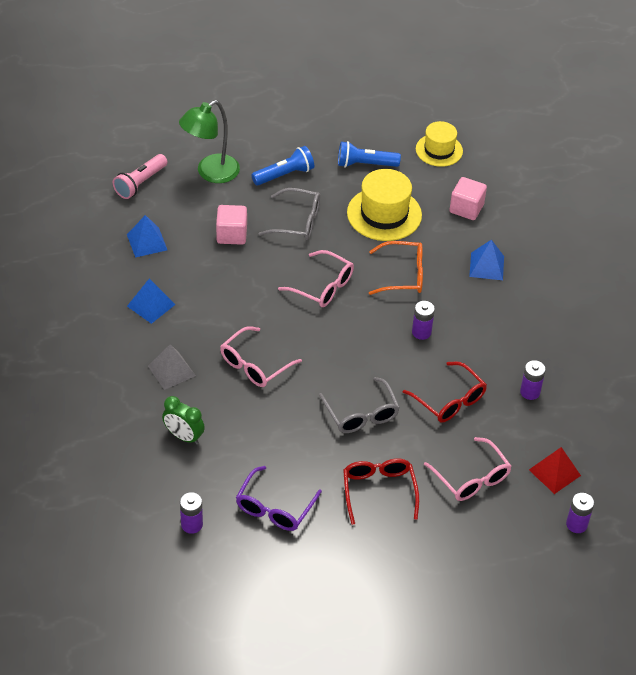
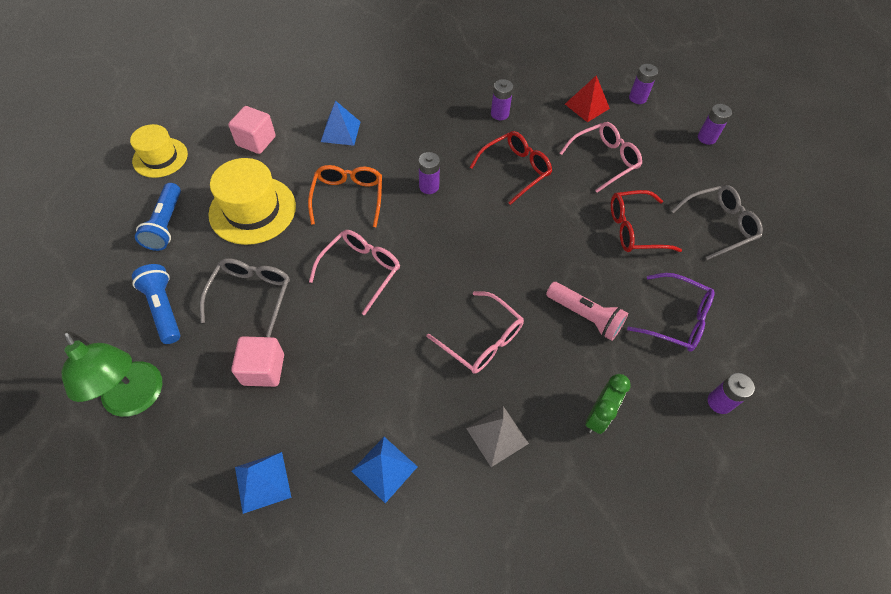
camera: 90 degrees left, 10 degrees up
pink flashlight [113,154,167,199] -> pink flashlight moved to [546,282,628,341]
grey glasses [319,377,400,433] -> grey glasses moved to [671,185,763,260]
none -> purple battery [698,104,732,145]

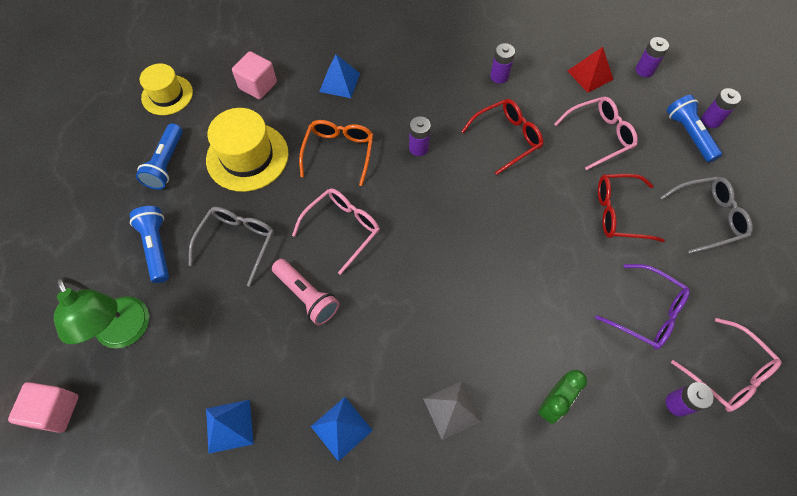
camera: 10 degrees right, 5 degrees up
pink cube [231,336,284,387] -> pink cube moved to [8,382,79,433]
pink glasses [427,291,524,374] -> pink glasses moved to [671,318,782,412]
pink flashlight [546,282,628,341] -> pink flashlight moved to [272,259,339,325]
none -> blue flashlight [667,95,722,163]

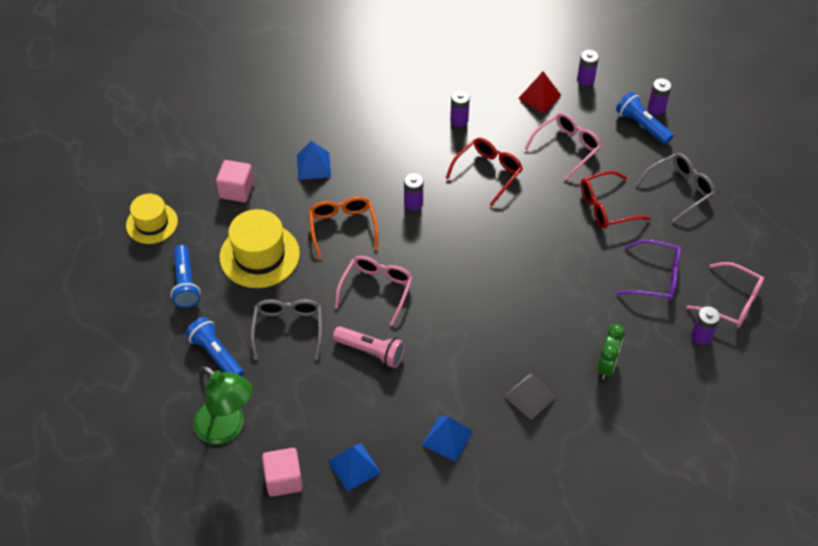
camera: 20 degrees left, 10 degrees down
pink cube [8,382,79,433] -> pink cube moved to [262,448,303,497]

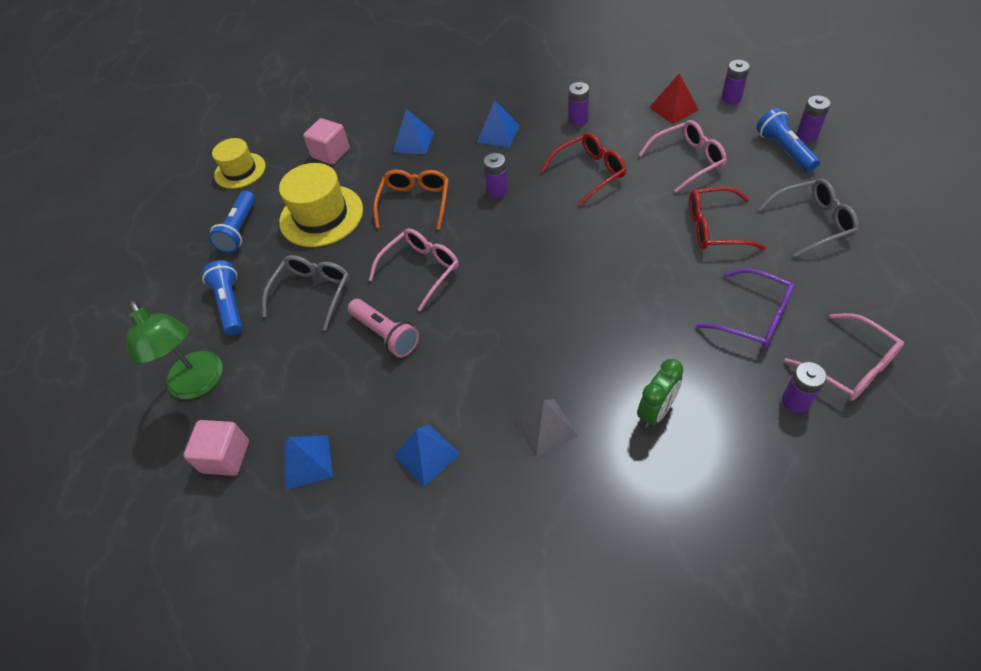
camera: 25 degrees right, 0 degrees up
none -> blue pyramid [477,100,520,147]

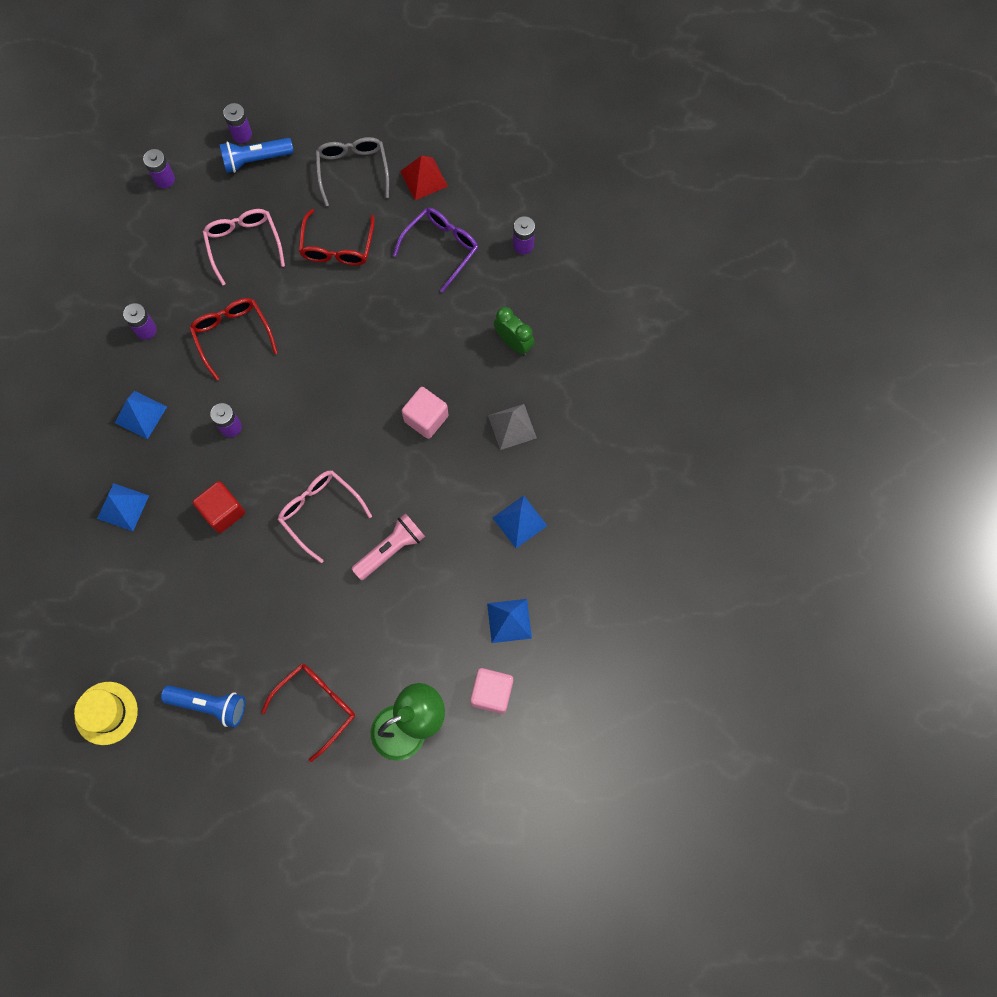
camera: 90 degrees left, 20 degrees up
blue flashlight [202,260,243,335] -> red glasses [261,664,355,762]
grey glasses [262,255,349,331] -> none
yellow hat [279,163,363,247] -> none
pink cube [303,118,350,165] -> pink cube moved to [402,387,448,439]
orange glasses [374,169,449,230] -> red cube [193,481,245,533]
red pyramid [649,74,699,124] -> red pyramid moved to [400,155,448,200]
pink glasses [784,313,904,401] -> none

